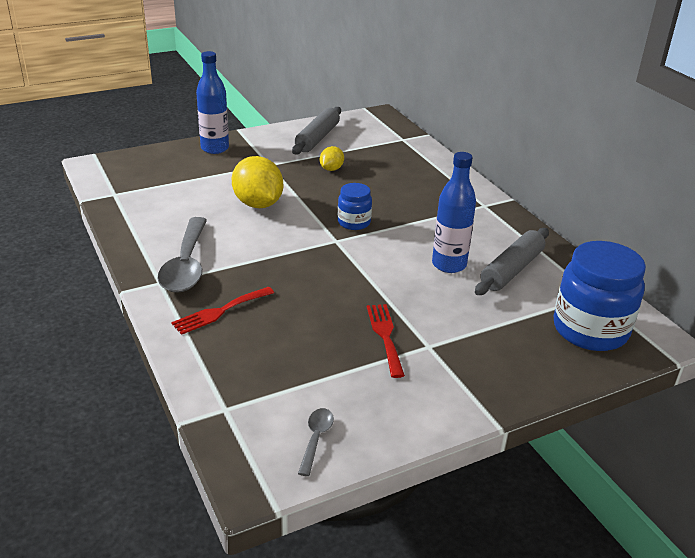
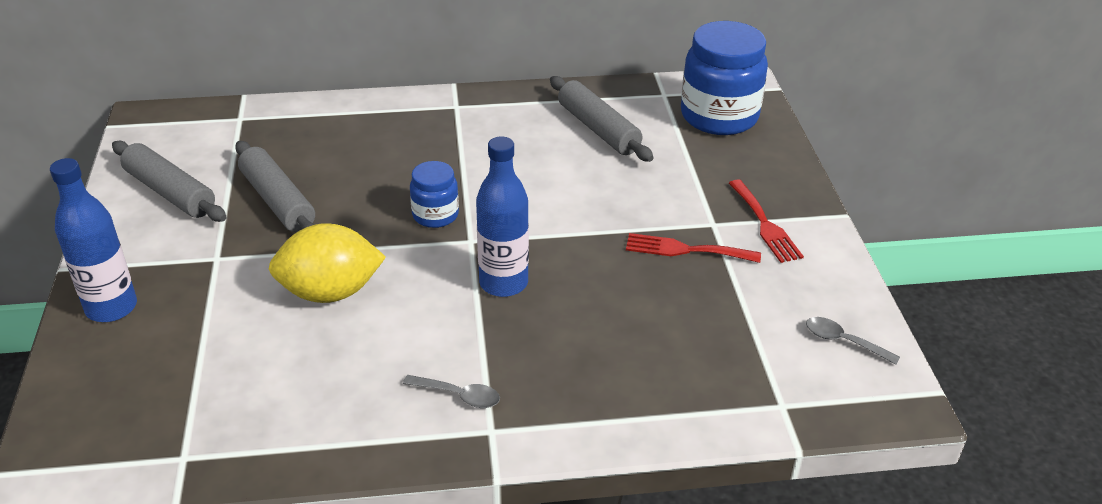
camera: 70 degrees left, 5 degrees up
grey spoon [157,217,207,293] -> grey spoon [403,375,500,408], size x0.47
red fork [171,287,274,335] -> red fork moved to [729,180,804,263]
yellow lemon [320,146,344,171] -> grey rolling pin [235,141,315,232]
blue bottle [432,152,476,273] -> blue bottle moved to [476,136,529,297]

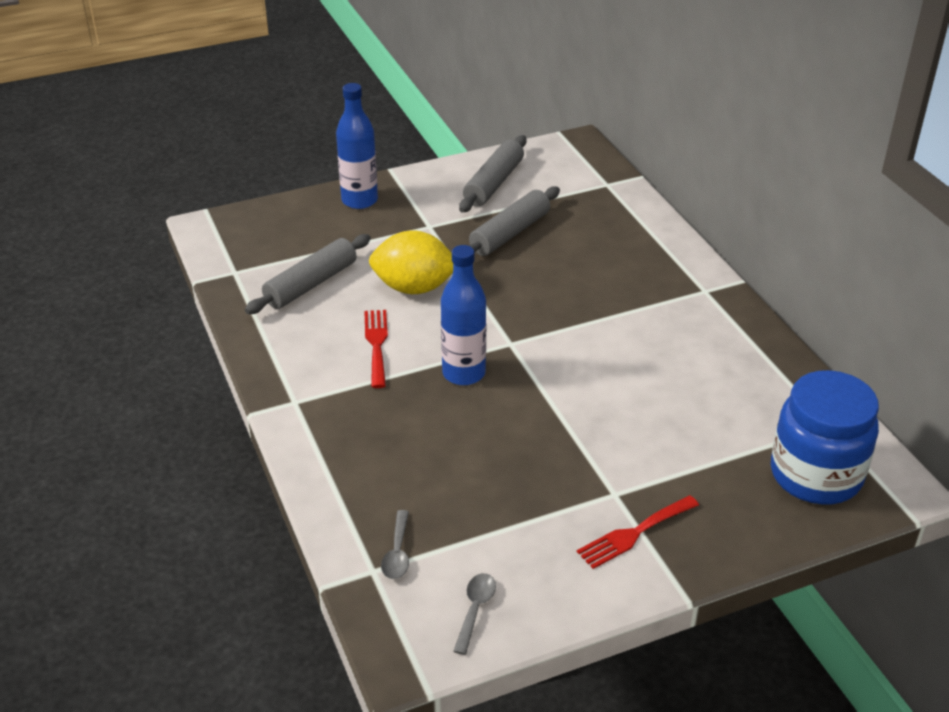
camera: 75 degrees right, 0 degrees up
yellow lemon [269,223,386,303] -> yellow lemon turned 60 degrees counterclockwise [369,230,453,294]
grey spoon [403,375,500,408] -> grey spoon moved to [381,510,409,579]
blue jar [410,161,459,228] -> none
grey rolling pin [550,76,654,162] -> grey rolling pin moved to [245,234,371,314]
red fork [626,233,761,263] -> red fork moved to [364,310,388,388]

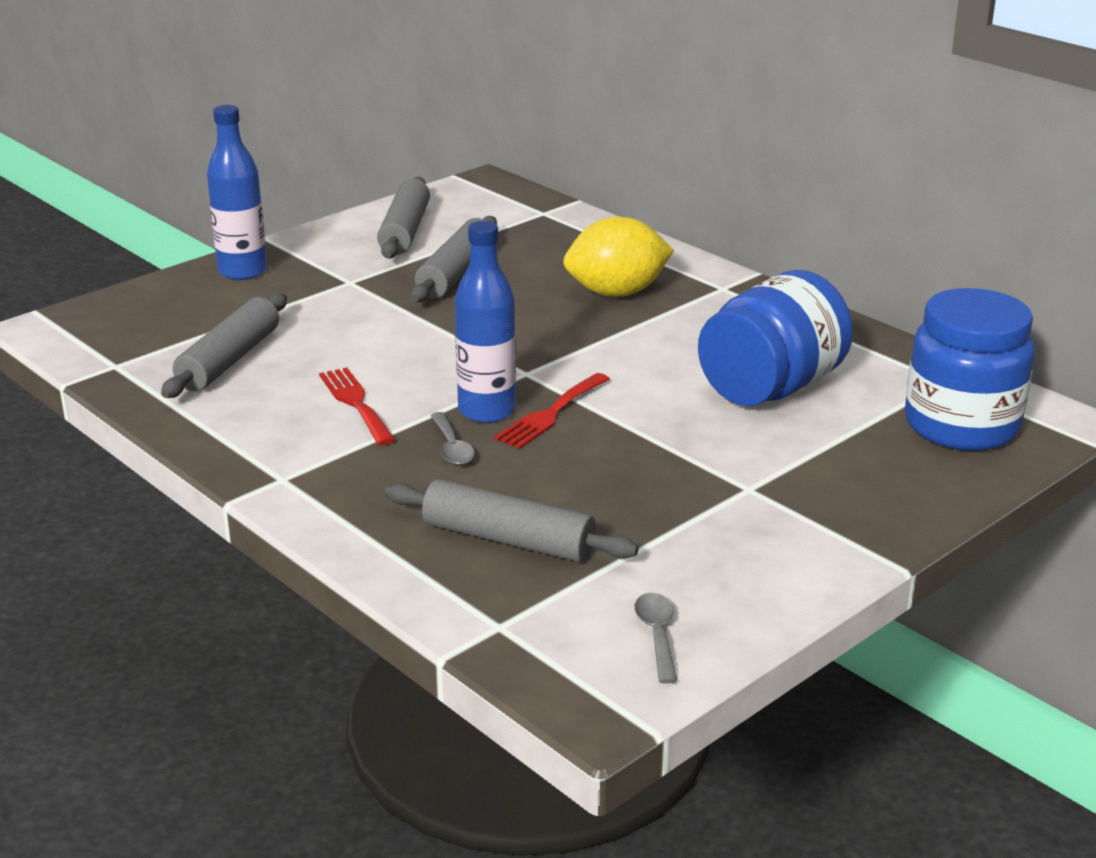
camera: 20 degrees left, 10 degrees down
yellow lemon [369,230,453,294] -> yellow lemon moved to [564,217,674,297]
grey spoon [381,510,409,579] -> grey spoon moved to [430,412,475,465]
red fork [577,495,699,569] -> red fork moved to [494,373,610,449]
none -> grey rolling pin [385,479,638,562]
none -> blue jar [698,270,853,406]

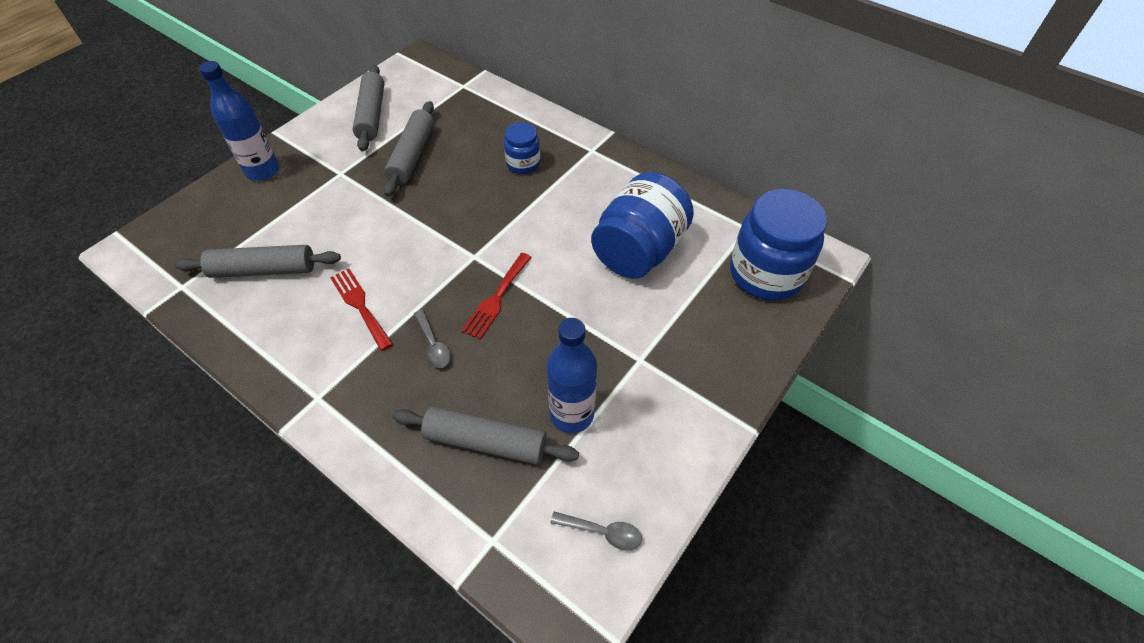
camera: 10 degrees left, 25 degrees up
grey rolling pin [161,293,287,398] -> grey rolling pin turned 75 degrees clockwise [175,245,341,278]
blue bottle [455,221,516,423] -> blue bottle moved to [547,318,597,433]
yellow lemon [564,217,674,297] -> blue jar [504,123,540,174]
grey spoon [635,593,677,684] -> grey spoon turned 120 degrees clockwise [550,512,642,551]

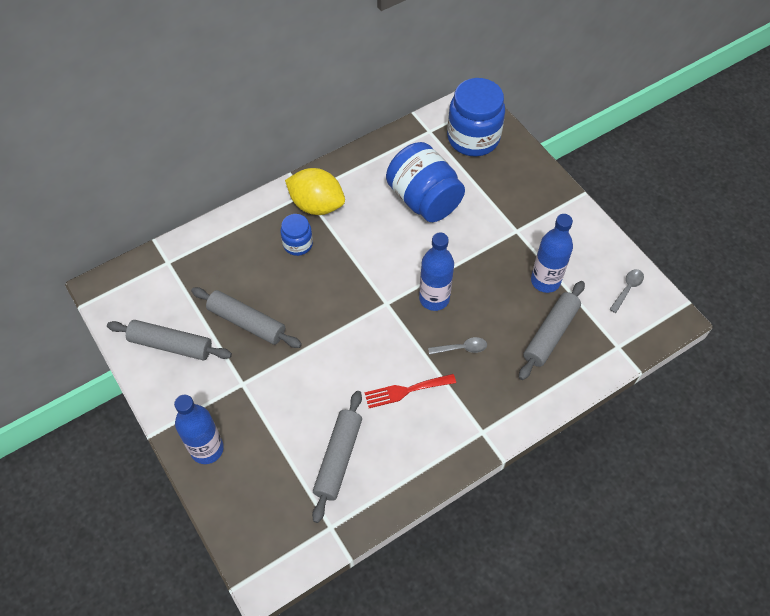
camera: 70 degrees left, 5 degrees up
red fork [461,253,532,340] -> blue bottle [419,233,454,311]
none -> yellow lemon [285,168,345,215]

